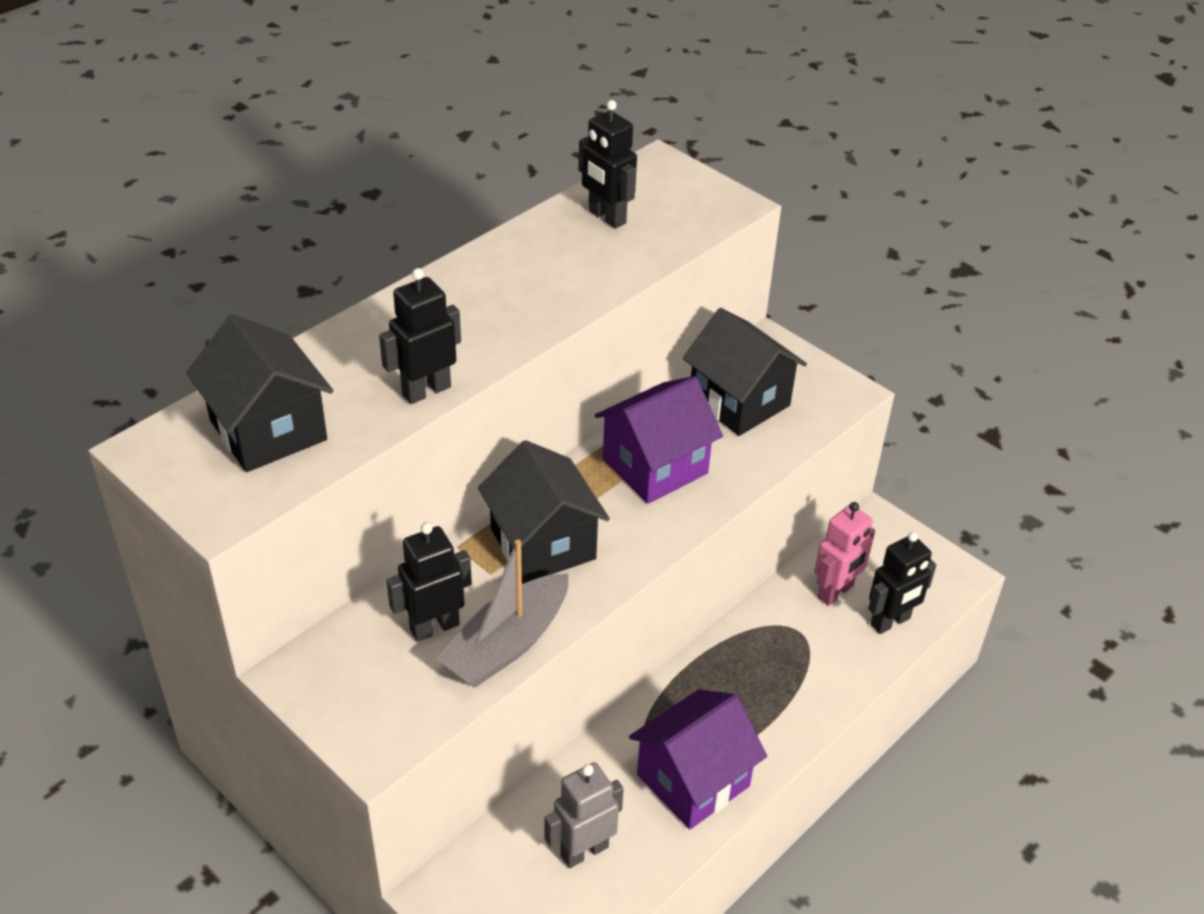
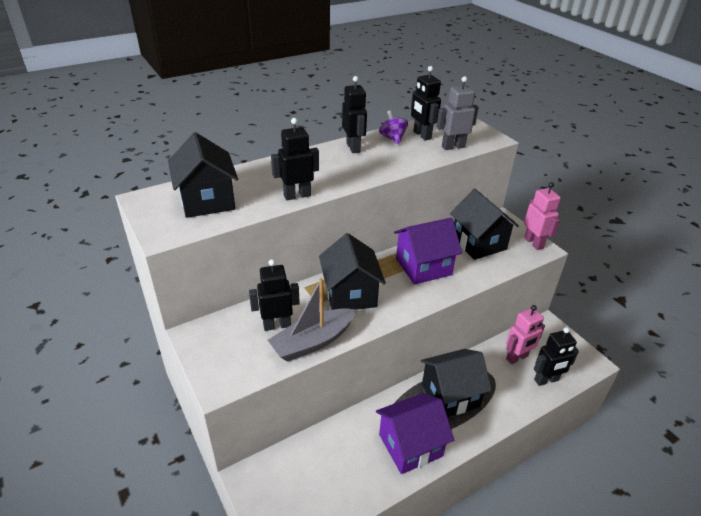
camera: 15 degrees right, 5 degrees down
grey robot [545,762,624,868] -> grey robot moved to [436,76,479,150]
none -> black robot [342,76,367,153]
none -> purple spinning top [379,110,408,144]
none -> black house [420,349,492,417]
none -> pink robot [524,182,561,250]

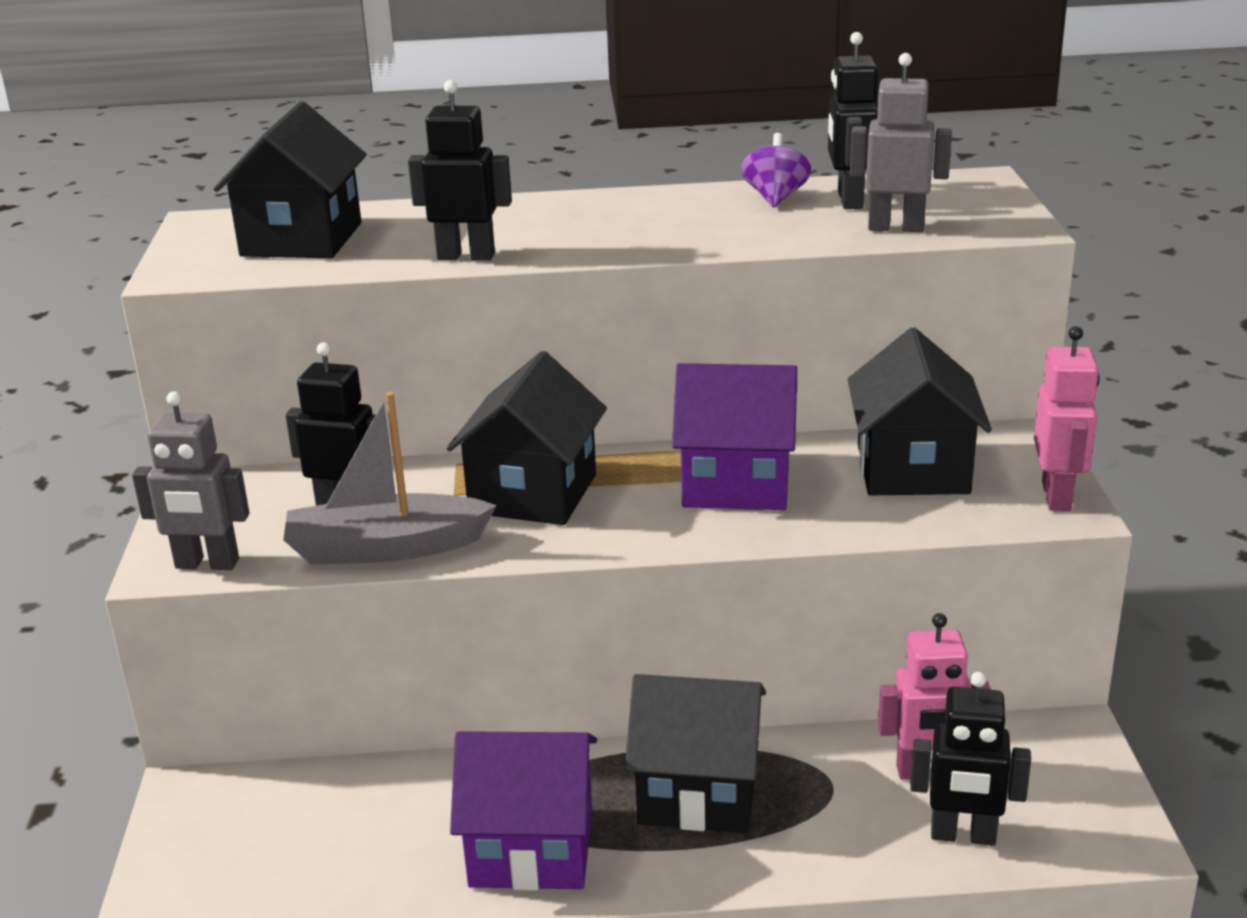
camera: 30 degrees right, 10 degrees down
black robot [342,76,367,153] -> none
none -> grey robot [132,392,250,570]

